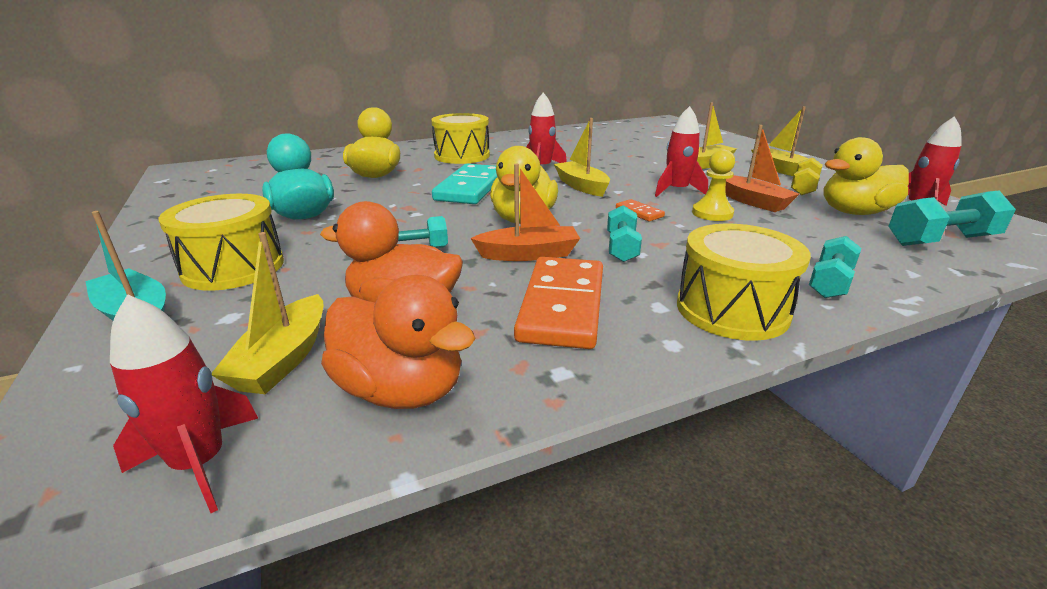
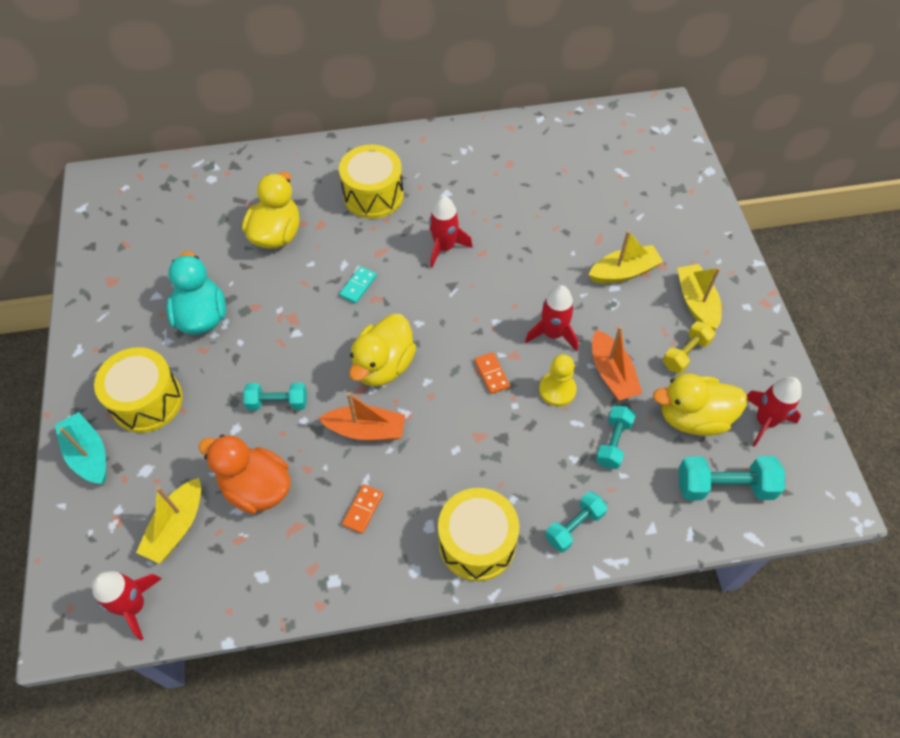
camera: 15 degrees right, 30 degrees up
orange duck [321,275,476,409] -> none
turquoise domino [432,164,497,204] -> turquoise domino [339,266,377,304], size x0.45
orange domino [514,257,603,349] -> orange domino [342,484,383,534], size x0.45
yellow boat [554,118,610,197] -> none
turquoise dumbbell [607,205,642,262] -> turquoise dumbbell moved to [596,406,636,469]

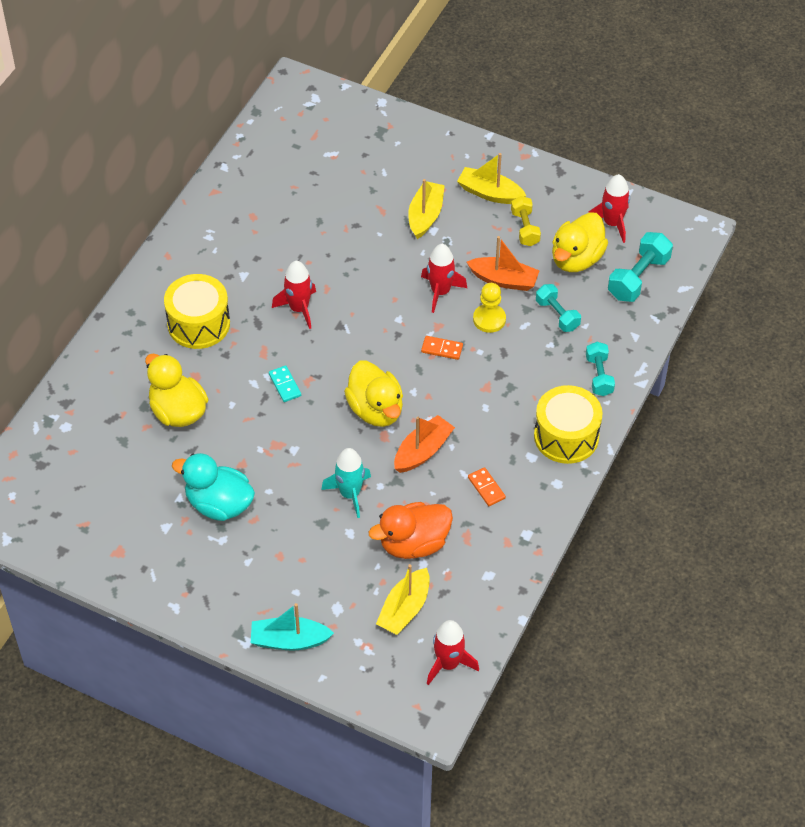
camera: 55 degrees left, 5 degrees down
yellow drum [94,347,183,433] -> none
yellow boat [136,478,201,564] -> yellow boat turned 60 degrees clockwise [376,564,430,635]
turquoise dumbbell [243,383,307,410] -> turquoise rocket [321,448,371,518]

